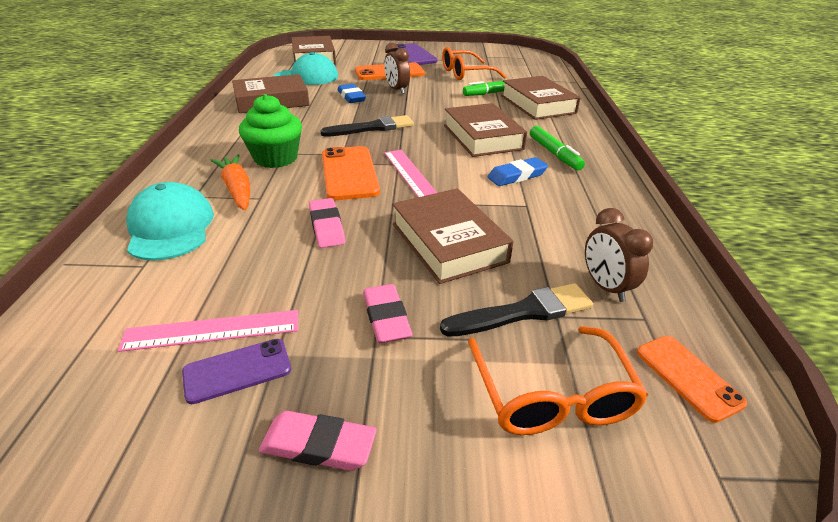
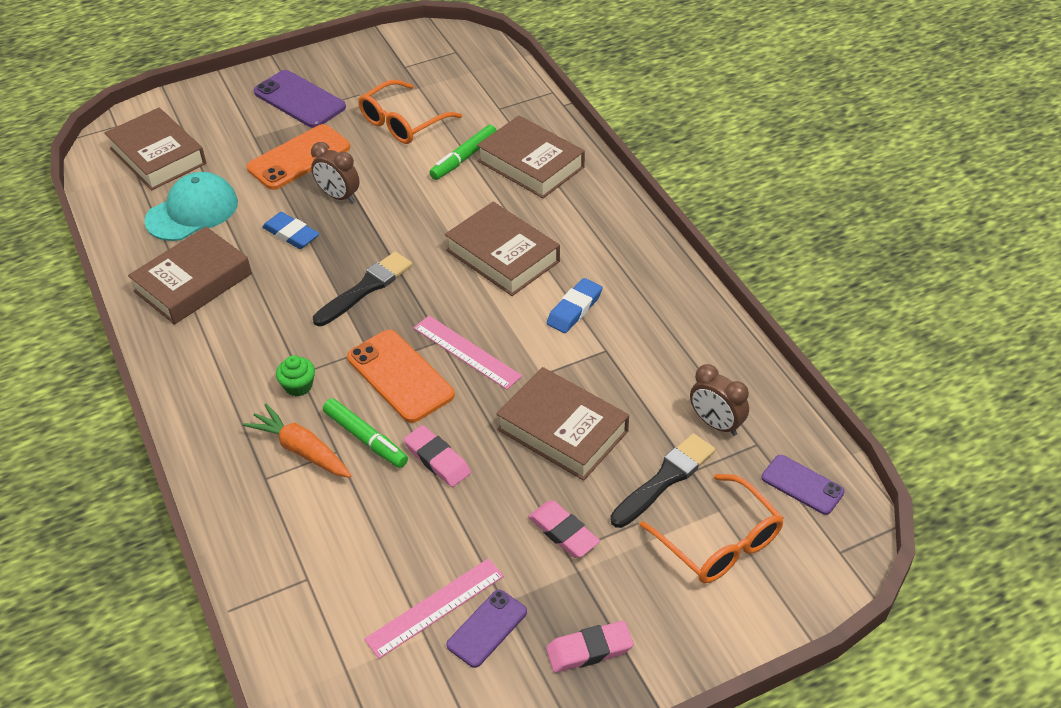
camera: 25 degrees left, 10 degrees up
turquoise cap [126,182,214,261] -> none
green cupcake [239,94,302,168] -> green cupcake [276,356,315,396], size x0.53
green marker [530,126,585,170] -> green marker moved to [323,398,408,468]
orange phone [637,336,747,423] -> purple phone [762,455,845,515]

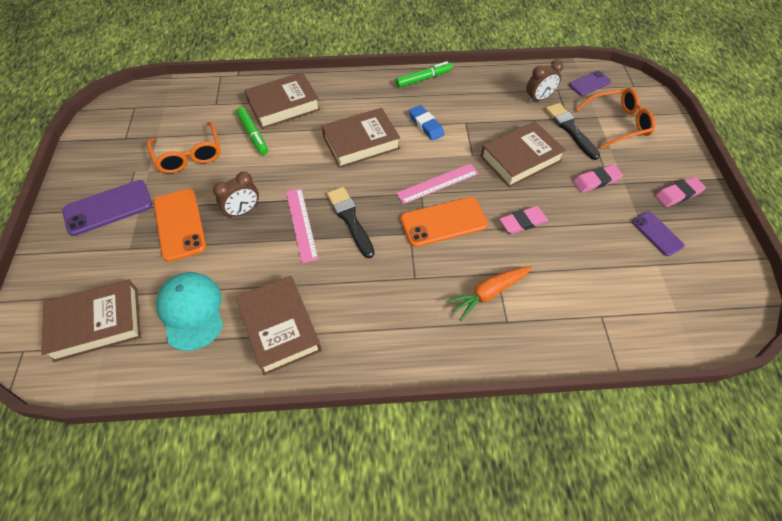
camera: 70 degrees left, 10 degrees up
blue eraser [262,212,319,249] -> none
green cupcake [276,356,315,396] -> none
green marker [323,398,408,468] -> green marker moved to [395,61,453,88]
pink ruler [364,558,504,659] -> pink ruler moved to [286,188,318,263]
pink eraser [546,621,634,673] -> pink eraser turned 60 degrees clockwise [655,177,706,207]

